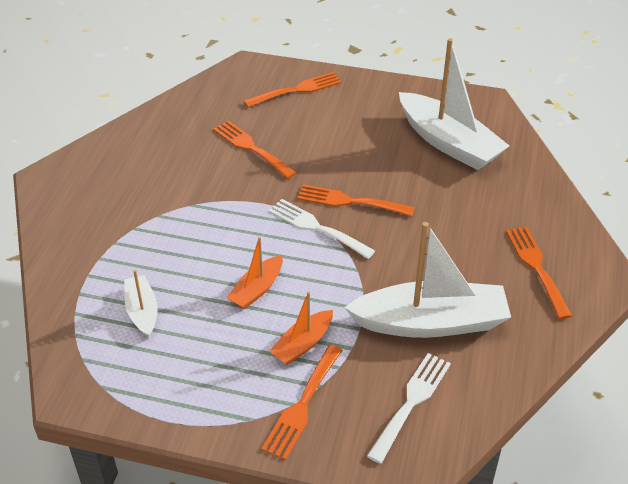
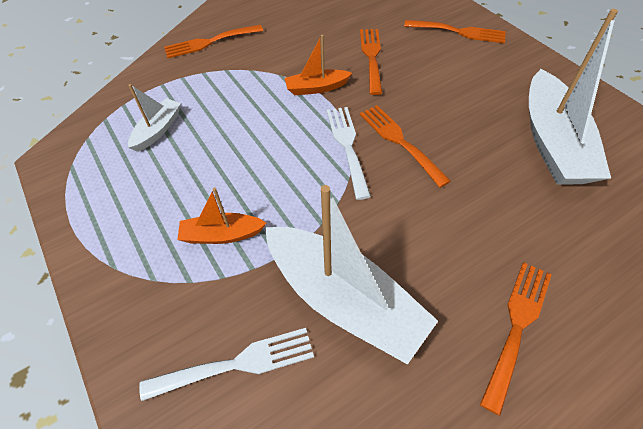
camera: 45 degrees right, 10 degrees up
orange boat [226,237,283,309] -> orange boat moved to [285,35,352,95]
orange fork [261,345,343,460] -> orange fork moved to [164,25,263,58]

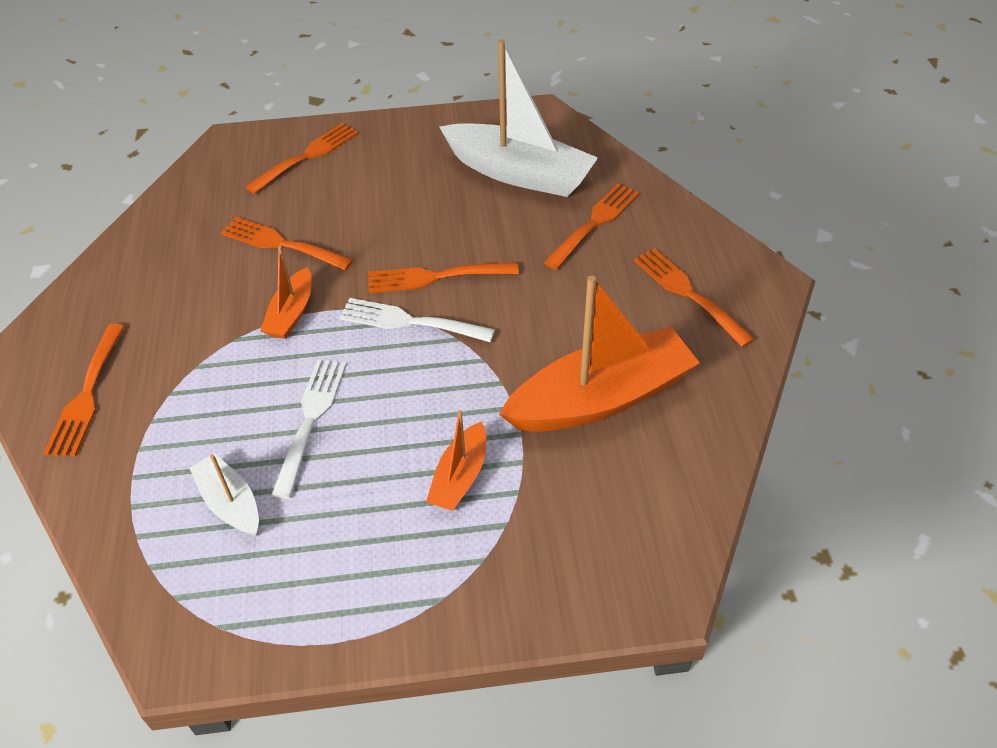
camera: 65 degrees left, 5 degrees down
white fork [139,328,314,401] -> white fork moved to [271,359,347,499]
white boat [265,185,438,365] -> orange boat [499,276,700,432]
none -> orange fork [543,184,639,270]

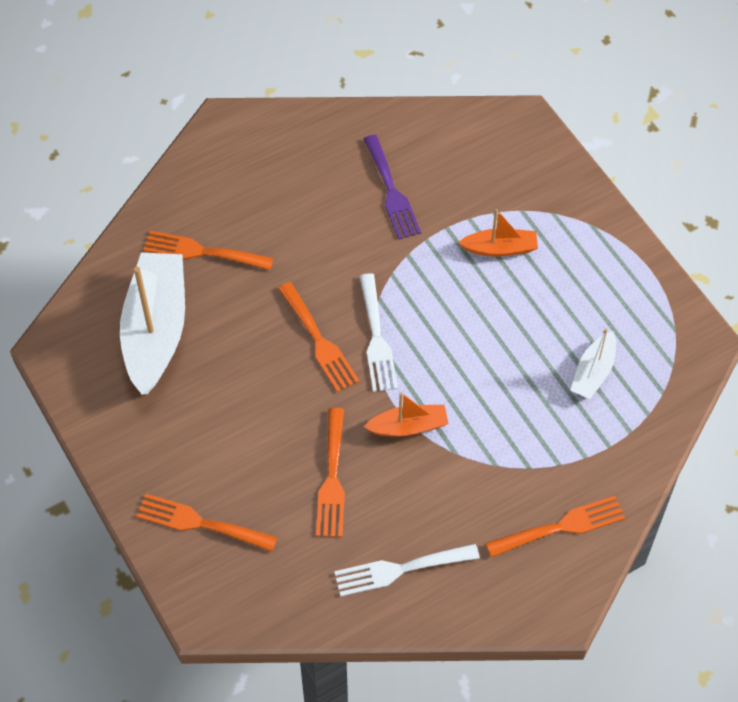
camera: 115 degrees left, 10 degrees up
white fork [271,359,347,499] -> white fork moved to [334,544,480,597]
orange boat [499,276,700,432] -> purple fork [364,135,421,239]
orange fork [633,248,755,347] -> none

